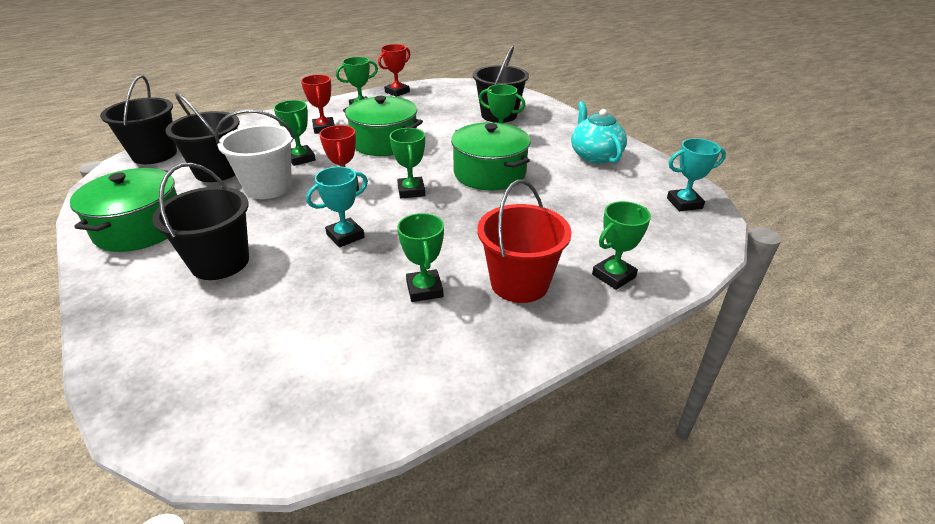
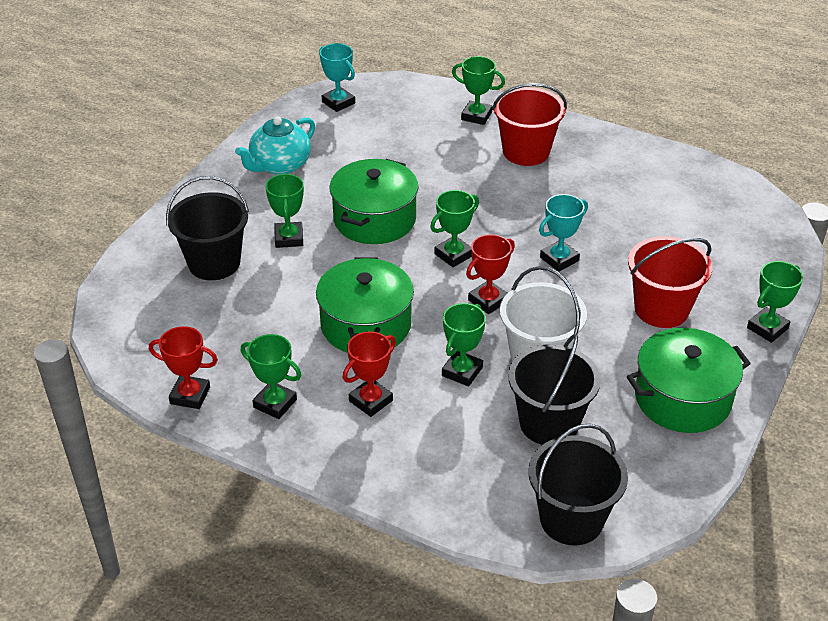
camera: 120 degrees left, 5 degrees up
black bucket [152,163,249,280] -> red bucket [628,236,713,328]
turquoise trophy [306,167,368,248] -> turquoise trophy turned 60 degrees counterclockwise [539,194,588,272]
green trophy [397,213,444,302] -> green trophy moved to [747,261,803,343]

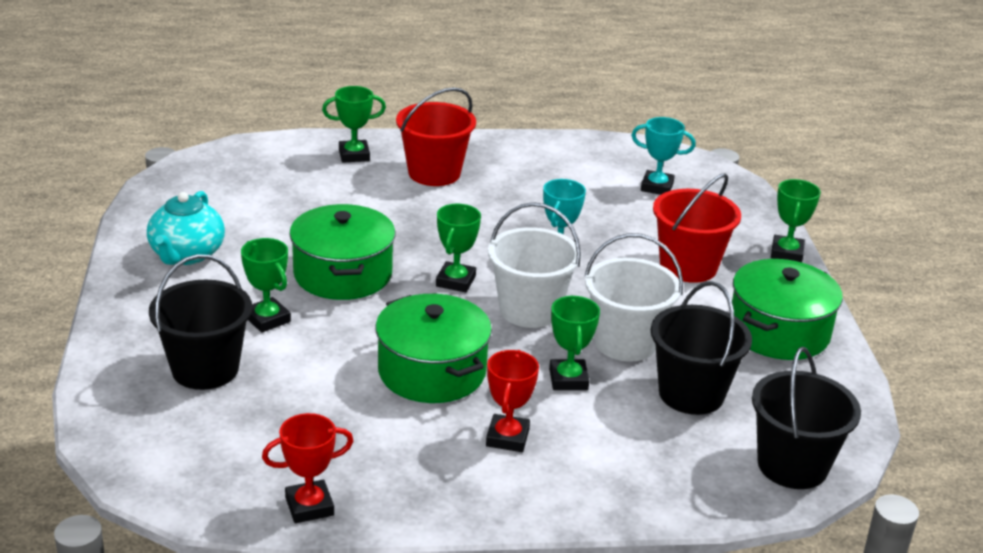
camera: 35 degrees left, 10 degrees down
green trophy [241,334,301,419] -> none
turquoise trophy [319,43,355,112] -> turquoise trophy moved to [632,117,696,195]
red trophy [466,234,515,314] -> white bucket [488,202,581,328]

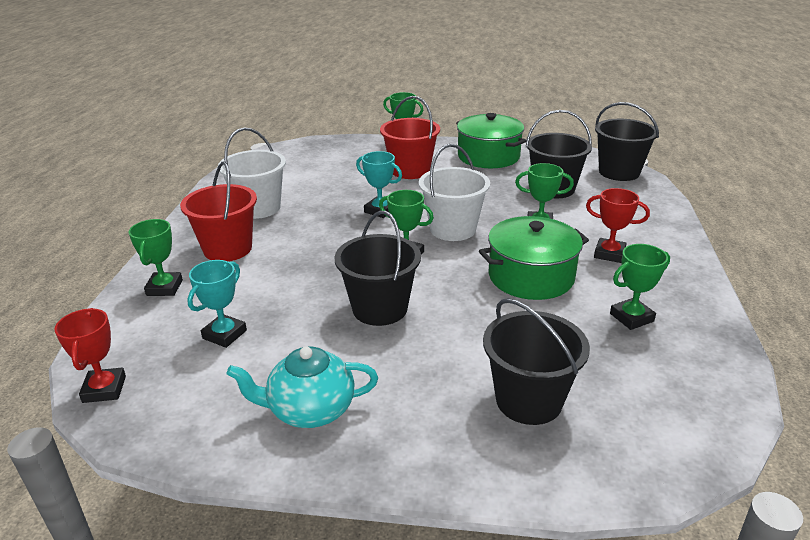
camera: 75 degrees left, 0 degrees up
turquoise teapot [147,191,225,265] -> turquoise teapot turned 150 degrees clockwise [226,346,378,428]
green trophy [241,238,291,333] -> green trophy moved to [610,244,670,330]
red trophy [262,413,353,523] -> red trophy moved to [55,308,126,403]
green pot [289,204,395,300] -> black bucket [335,211,421,326]
white bucket [584,233,683,362] -> white bucket moved to [218,127,286,219]
turquoise trophy [632,117,696,195] -> turquoise trophy moved to [187,260,247,348]

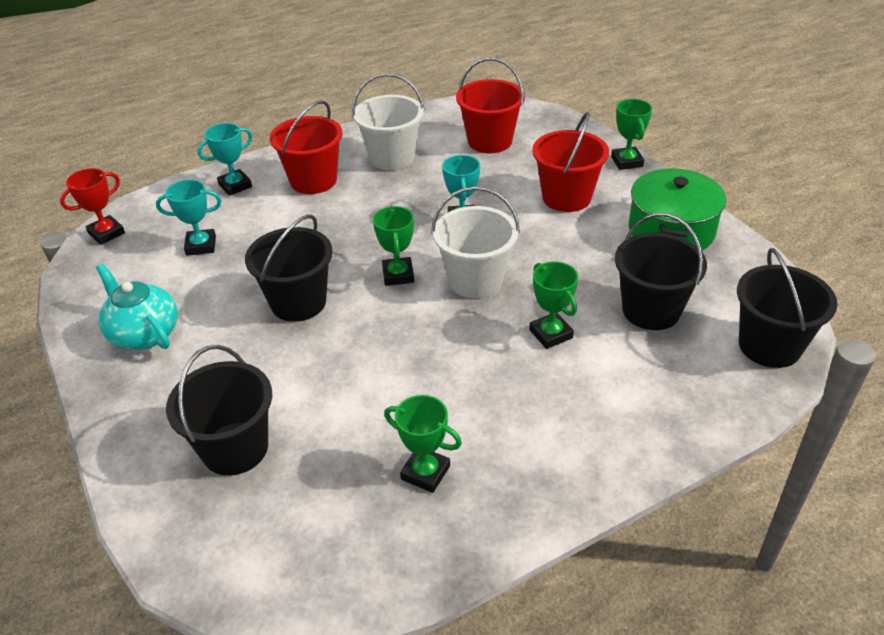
camera: 55 degrees right, 10 degrees up
green trophy [129,219,183,296] -> turquoise trophy [198,123,252,196]
green pot [479,216,589,300] -> none
red trophy [586,188,650,263] -> none
none -> red bucket [456,58,525,153]

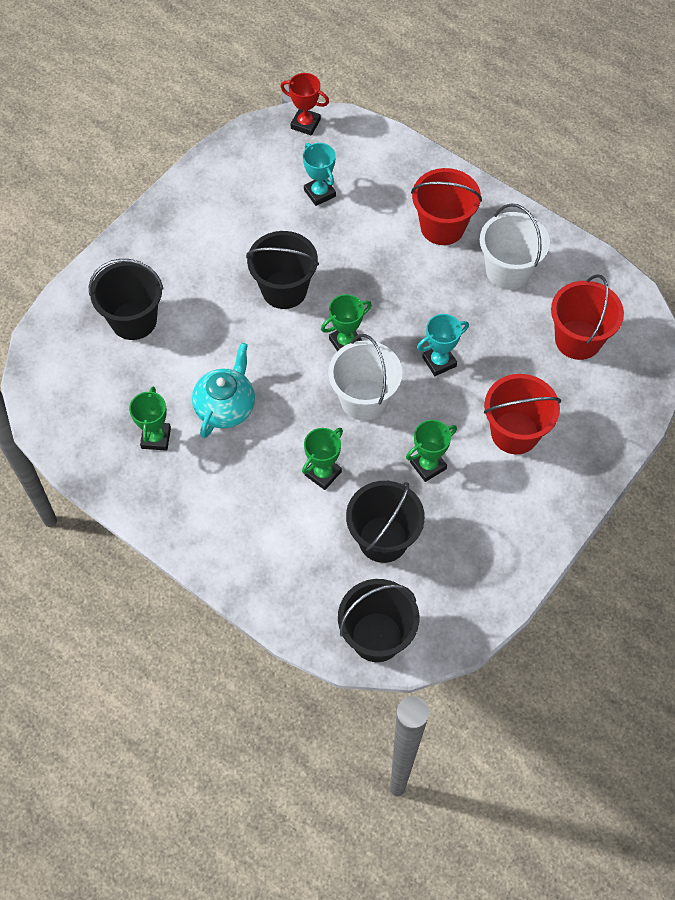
camera: 65 degrees right, 20 degrees up
turquoise teapot [96,264,178,350] -> turquoise teapot moved to [192,343,255,438]
turquoise trophy [198,123,252,196] -> none
green trophy [611,99,652,170] -> green trophy moved to [406,420,457,482]
green pot [629,168,726,250] -> none

